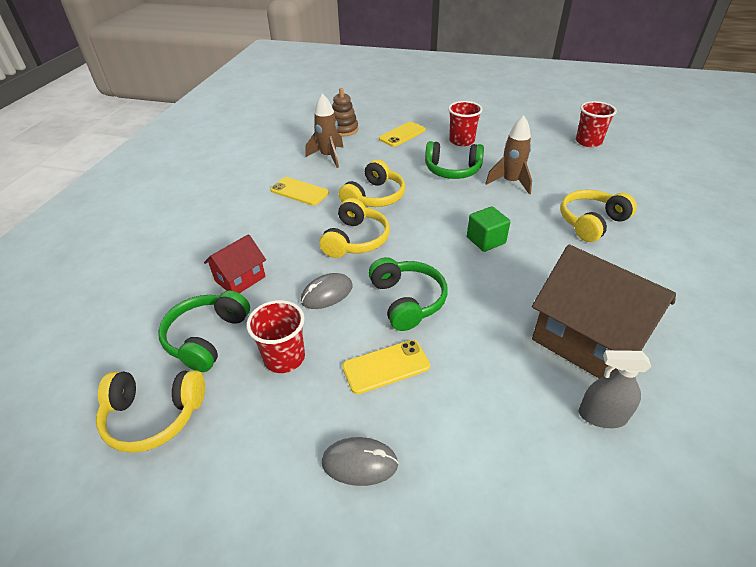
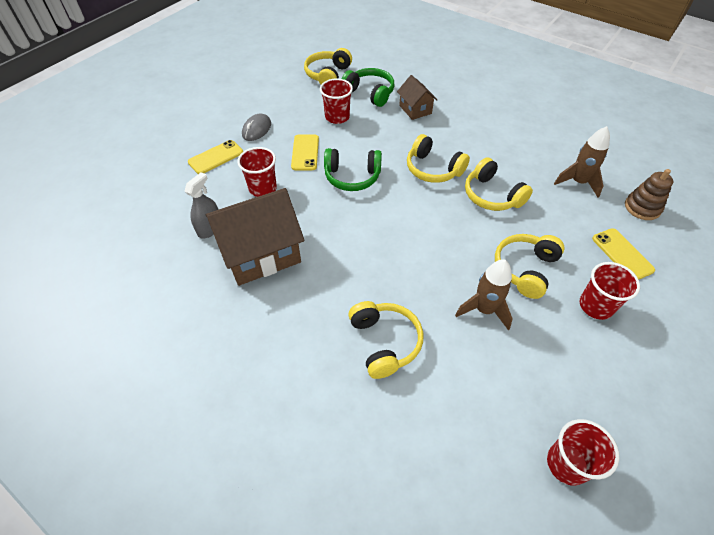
camera: 110 degrees right, 10 degrees up
red house [204,234,266,293] -> brown house [397,75,438,120]
yellow phone [270,177,329,206] -> yellow phone moved to [188,140,243,174]
grey mouse [301,273,353,309] -> none
green headphones [425,141,484,179] -> yellow headphones [495,234,565,299]
green cube [467,206,510,252] -> none
none -> red cup [237,147,277,197]

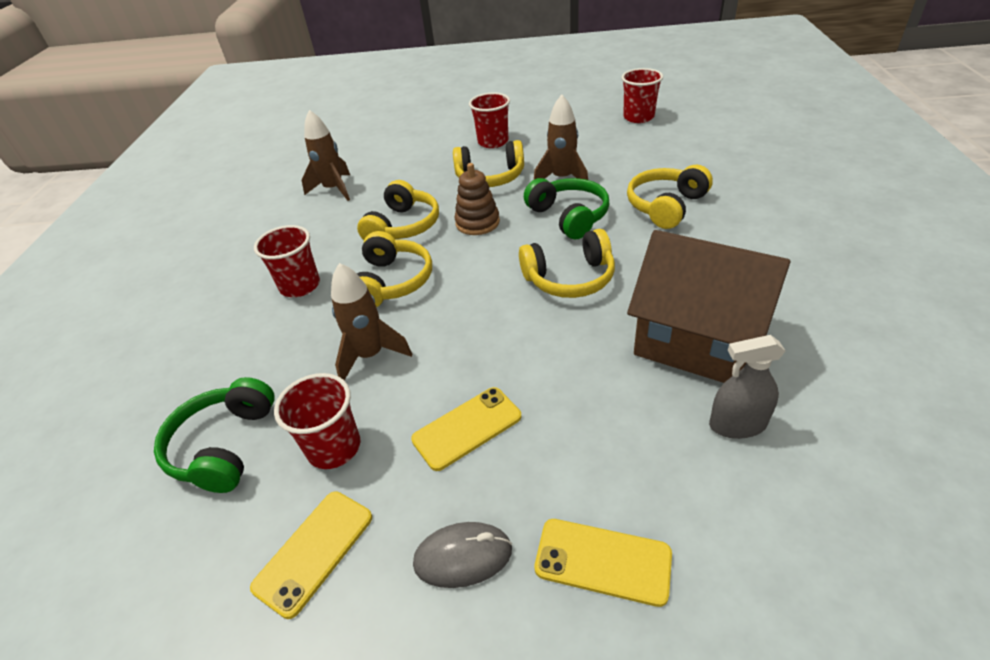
camera: 120 degrees left, 10 degrees down
red cup [237,147,277,197] -> red cup moved to [254,225,320,297]
yellow headphones [304,48,352,84] -> yellow headphones moved to [519,229,615,298]
green headphones [324,148,382,191] -> green headphones moved to [524,178,609,239]
brown house [397,75,438,120] -> none
yellow phone [592,228,655,280] -> yellow phone moved to [250,491,372,619]
brown stacking toy [625,169,673,220] -> brown stacking toy moved to [454,163,500,235]
none -> brown rocket [331,263,412,380]

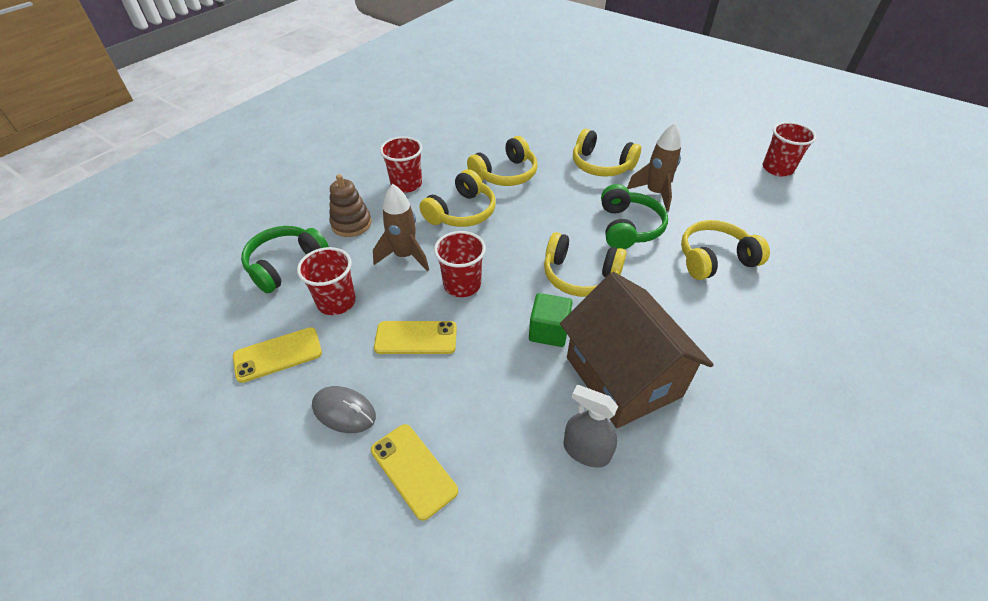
camera: 30 degrees right, 5 degrees up
brown rocket [302,110,350,201] -> none
brown stacking toy [454,163,500,235] -> brown stacking toy moved to [329,174,372,237]
red cup [469,93,510,148] -> red cup moved to [434,231,486,297]
none -> green cube [529,293,573,347]

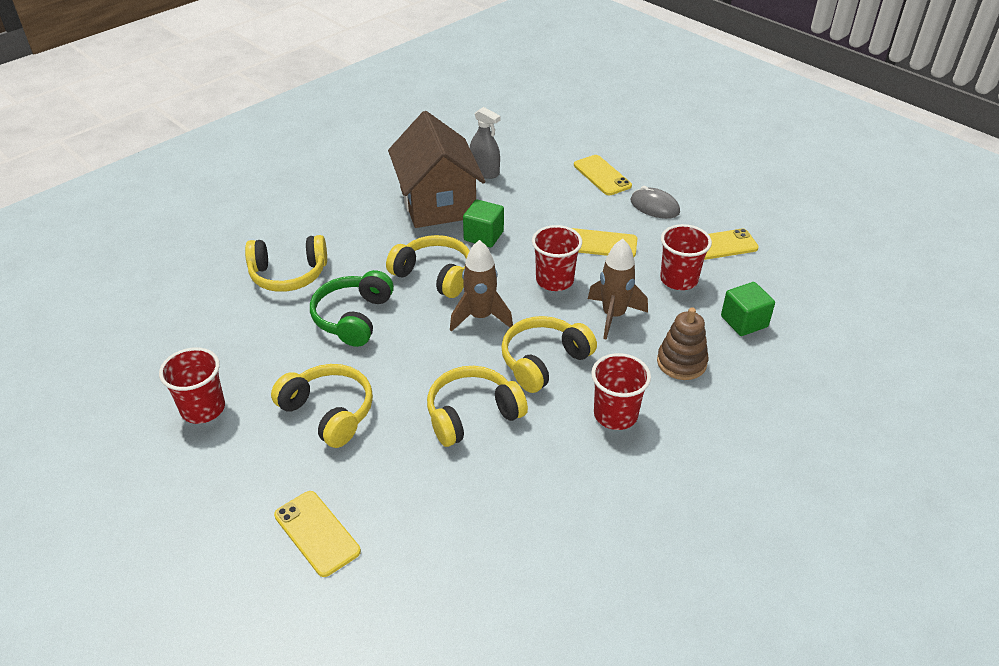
camera: 170 degrees left, 5 degrees down
green headphones [241,226,329,293] -> green cube [721,282,775,336]
brown rocket [627,123,681,211] -> brown rocket moved to [450,240,513,332]
red cup [763,122,817,176] -> red cup moved to [159,347,225,424]
none -> yellow phone [274,491,361,577]

